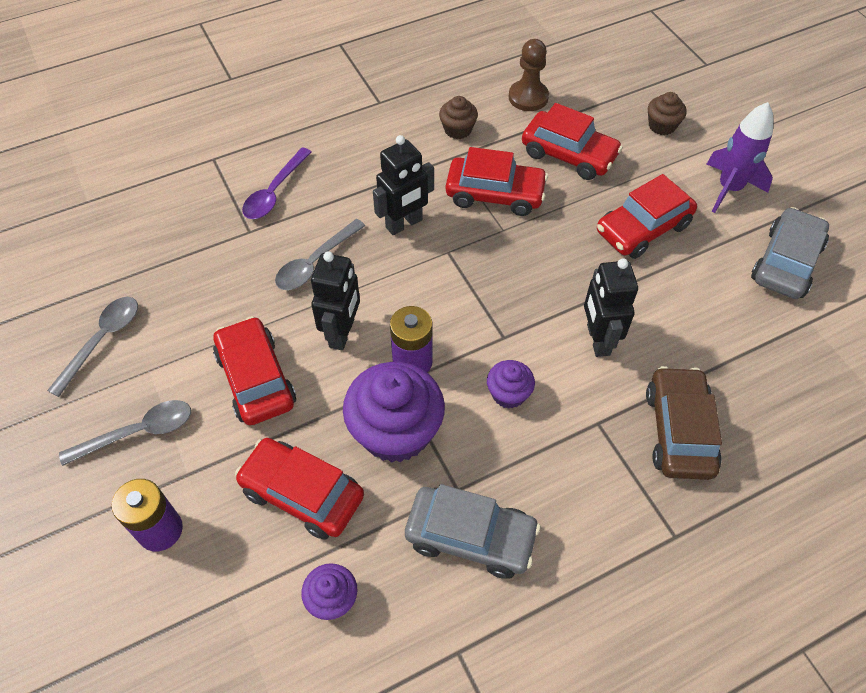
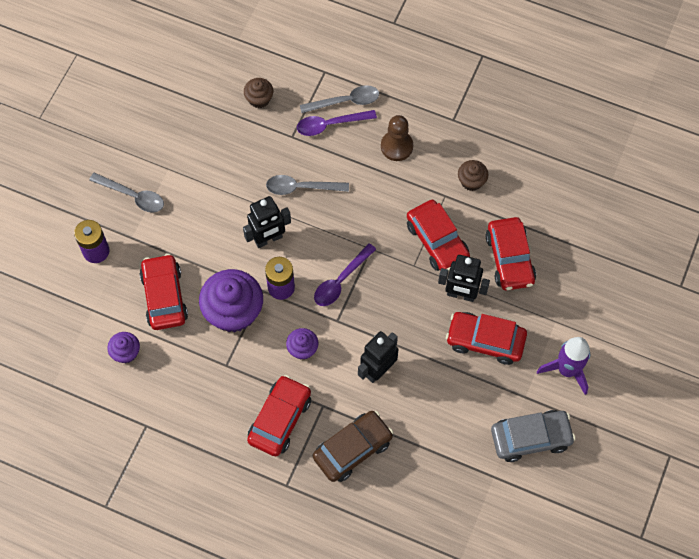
camera: 50 degrees right, 10 degrees up
grey spoon [47,297,138,397] -> grey spoon moved to [300,85,379,113]
red car [213,316,296,425] -> red car moved to [247,375,311,456]
black robot [373,135,434,235] -> black robot moved to [438,255,490,302]
grey car [405,484,540,579] -> none
brown pawn [509,39,549,111] -> brown pawn moved to [381,115,413,161]
brown cupcake [648,92,687,135] -> brown cupcake moved to [244,78,273,108]
none -> purple spoon [314,243,376,306]

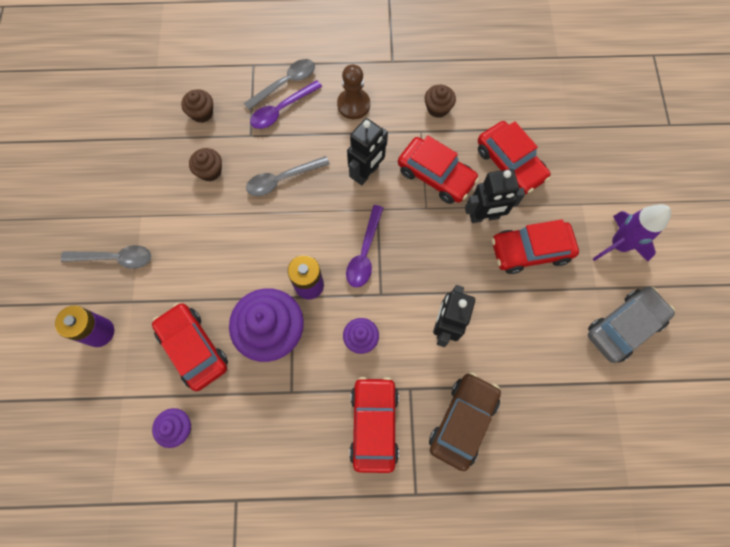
camera: 25 degrees left, 5 degrees up
black robot [243,196,291,248] -> black robot moved to [347,118,388,185]
none -> brown cupcake [189,148,222,181]

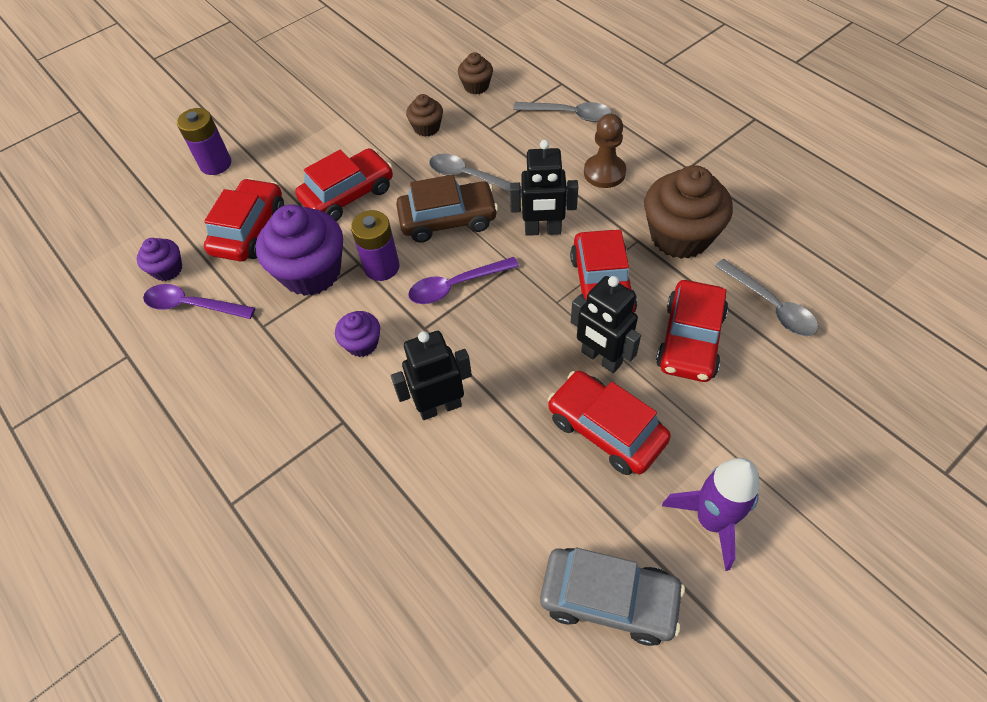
camera: 55 degrees right, 15 degrees down
grey spoon [61,245,151,269] -> grey spoon moved to [715,259,818,336]
purple spoon [250,80,322,129] -> purple spoon moved to [143,284,255,319]
red car [349,377,399,473] -> red car moved to [295,148,393,221]
brown cupcake [425,85,456,118] -> brown cupcake [644,165,733,259], size x2.00
brown car [429,372,501,471] -> brown car moved to [396,175,498,243]

